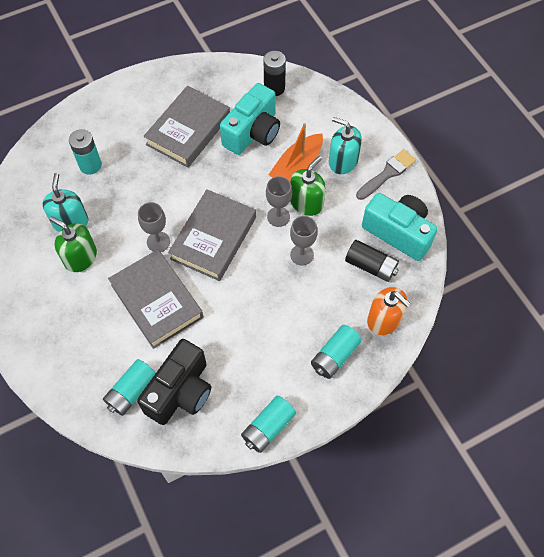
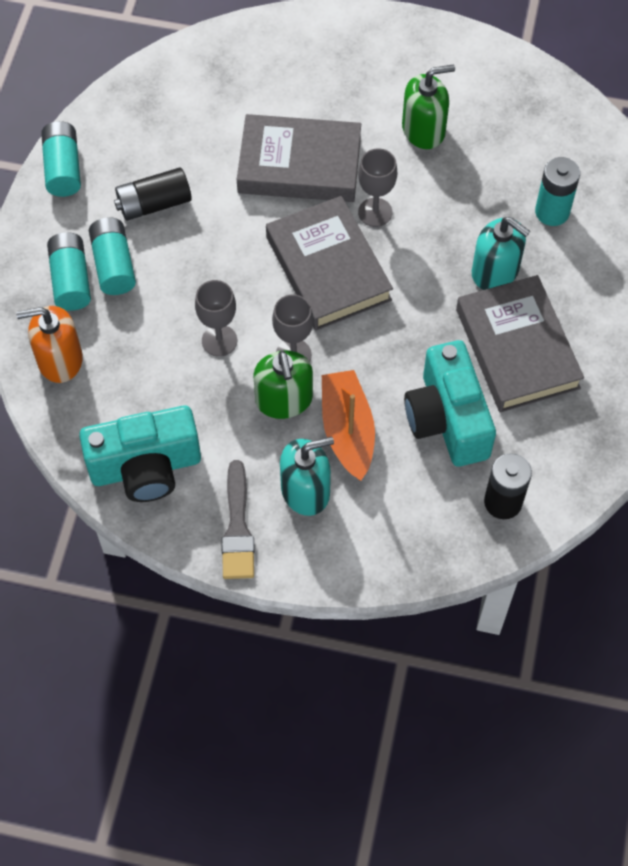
camera: 130 degrees right, 0 degrees up
turquoise soap dispenser [43,173,88,232] -> turquoise soap dispenser moved to [472,217,530,290]
turquoise battery [103,359,156,416] -> turquoise battery moved to [89,217,136,295]
black camera [137,339,211,425] -> none
black battery [345,240,399,282] -> black battery moved to [114,167,192,221]

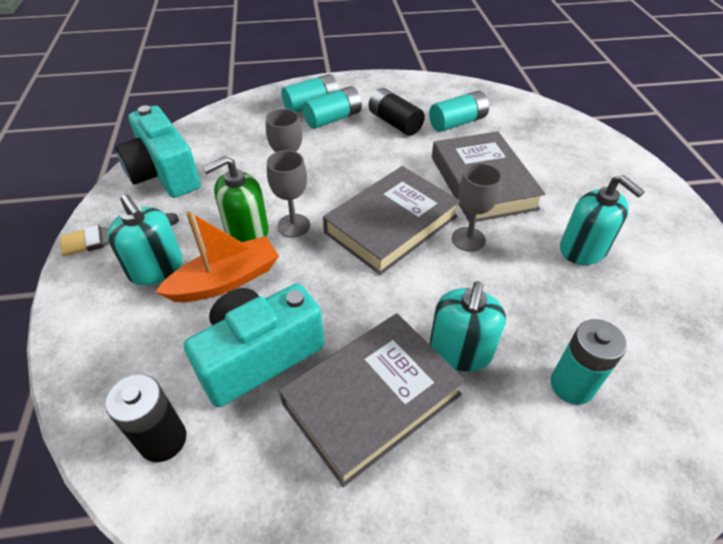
camera: 70 degrees right, 15 degrees down
orange soap dispenser [16,306,83,383] -> none
turquoise battery [41,121,81,197] -> turquoise battery moved to [429,91,489,132]
green soap dispenser [402,64,455,149] -> turquoise soap dispenser [560,175,645,265]

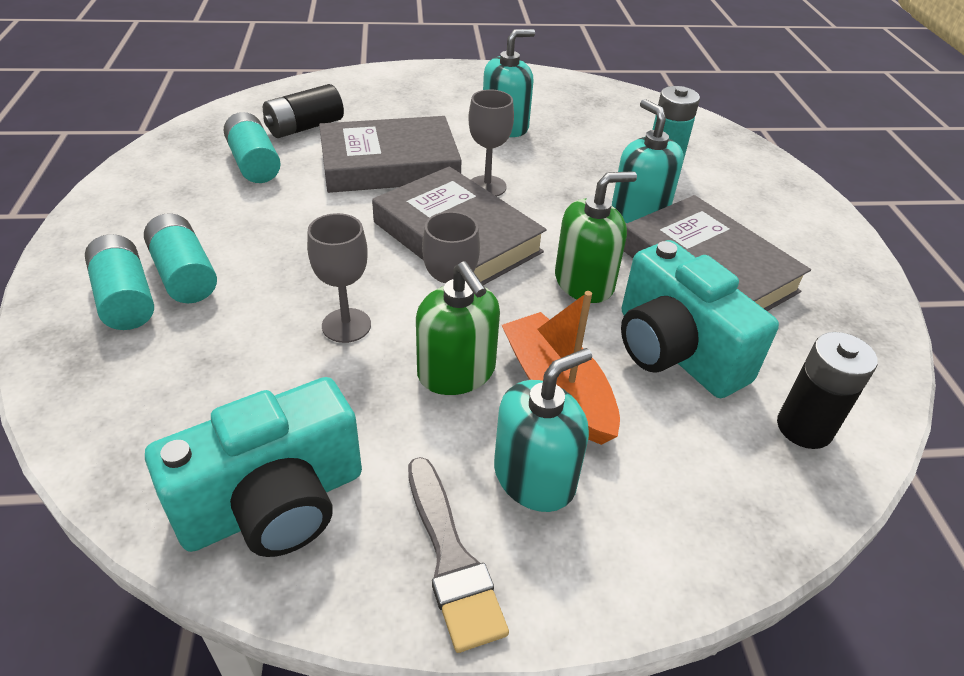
camera: 90 degrees left, 5 degrees down
black battery [368,88,425,136] -> black battery moved to [263,84,344,138]
turquoise soap dispenser [430,281,506,371] -> turquoise soap dispenser turned 135 degrees counterclockwise [612,99,684,223]
none -> green soap dispenser [555,171,637,303]

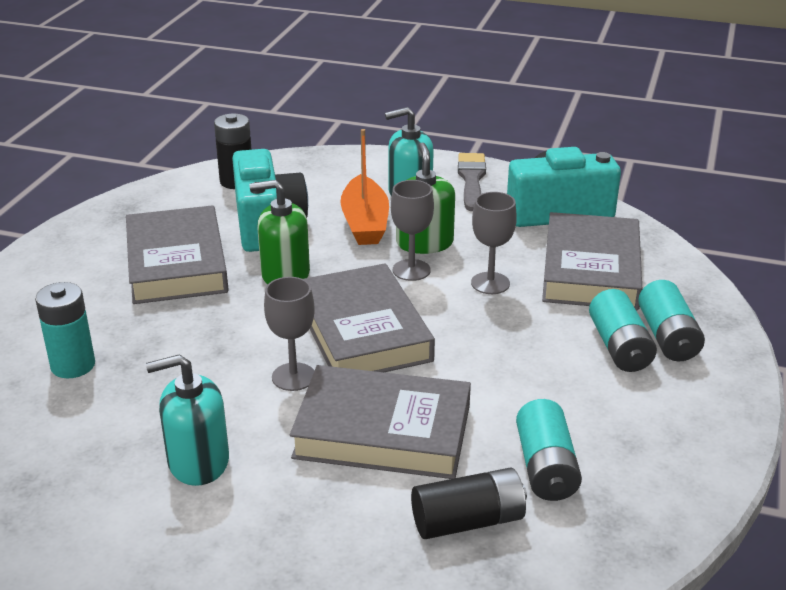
camera: 155 degrees left, 10 degrees down
turquoise soap dispenser [612,99,684,223] -> none
none -> grey book [542,212,642,310]

